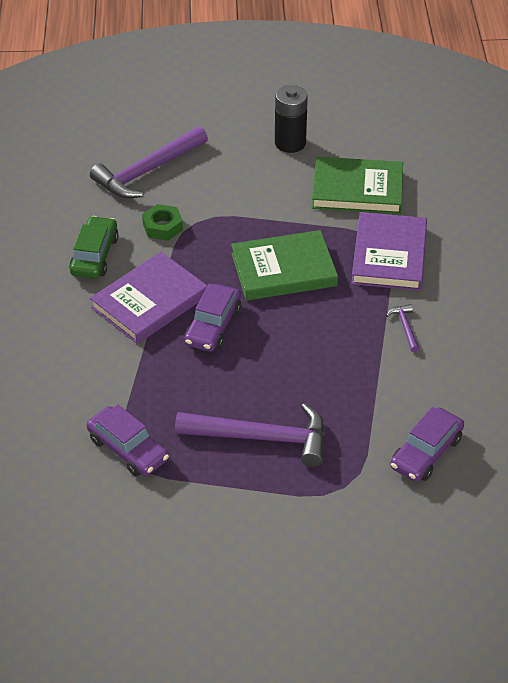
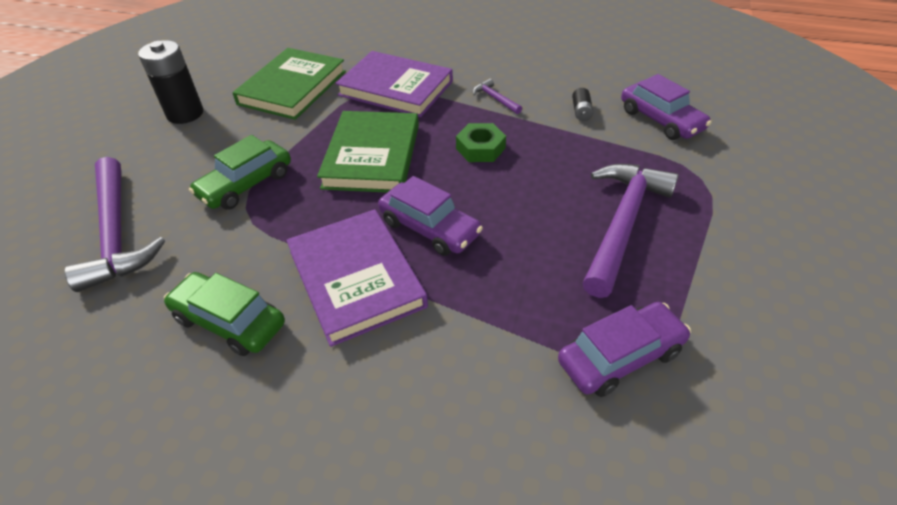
camera: 70 degrees left, 0 degrees up
green nut [142,204,183,241] -> green nut moved to [456,123,506,162]
purple hammer [386,304,419,352] -> purple hammer turned 45 degrees clockwise [473,79,522,114]
none -> green car [189,135,291,210]
none -> black battery [572,88,593,121]

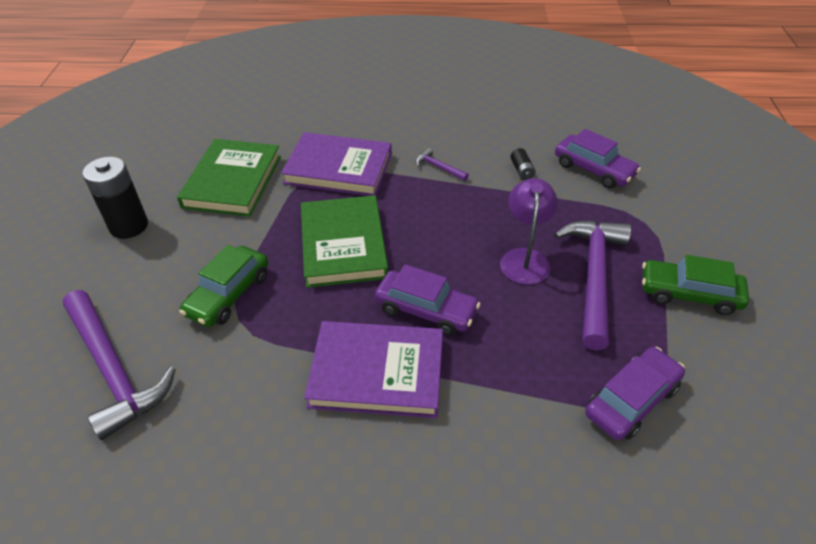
camera: 15 degrees left, 0 degrees up
green car [164,272,285,356] -> green car moved to [642,255,749,315]
purple book [286,209,428,347] -> purple book turned 45 degrees counterclockwise [304,321,443,418]
green nut [456,123,506,162] -> none
none -> purple lamp [500,178,558,285]

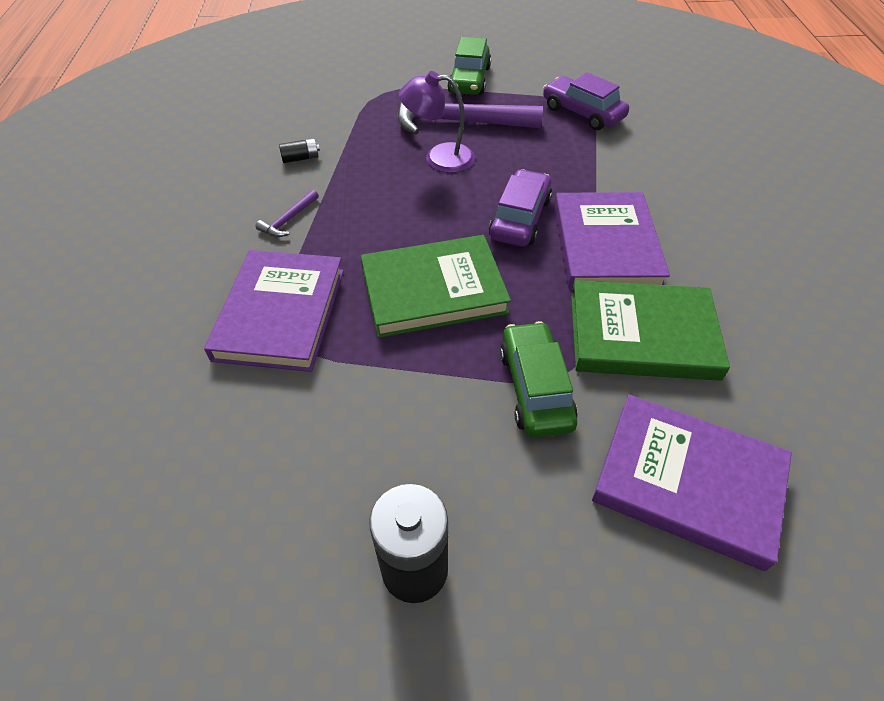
camera: 95 degrees left, 5 degrees up
purple hammer [63,290,176,440] -> purple book [592,395,792,571]
green book [177,139,281,217] -> green book moved to [571,280,730,381]
green car [179,245,268,327] -> green car turned 120 degrees counterclockwise [500,321,578,438]
purple car [555,129,641,189] -> none

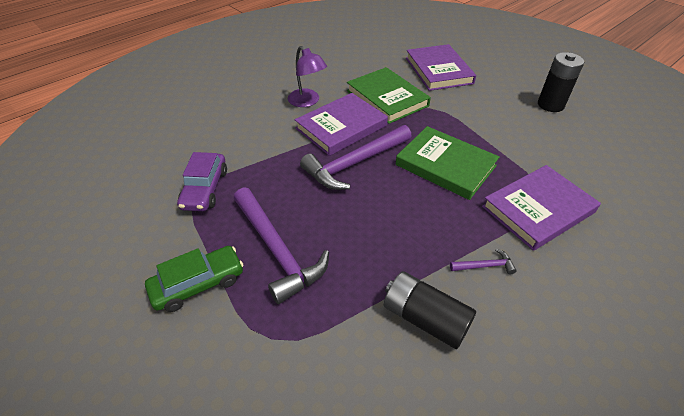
camera: 130 degrees left, 5 degrees down
black battery [279,138,320,163] -> black battery [384,271,476,349], size x2.13
purple lamp [399,71,475,173] -> purple lamp moved to [288,46,327,107]
purple car [489,169,552,246] -> purple hammer [300,125,412,190]
green car [500,321,578,438] -> none

